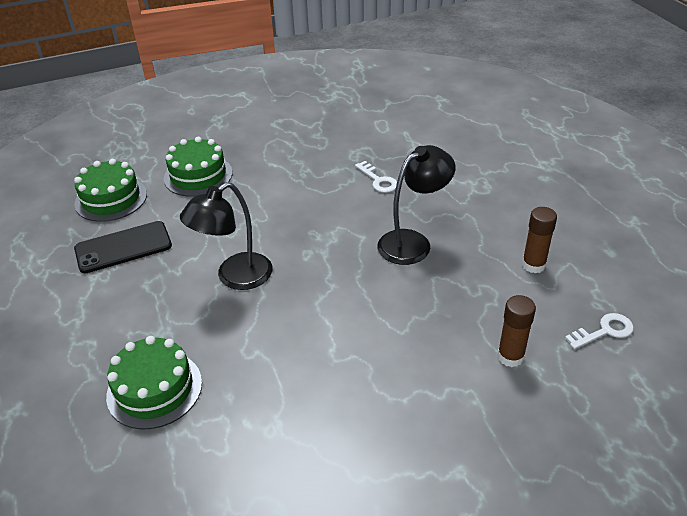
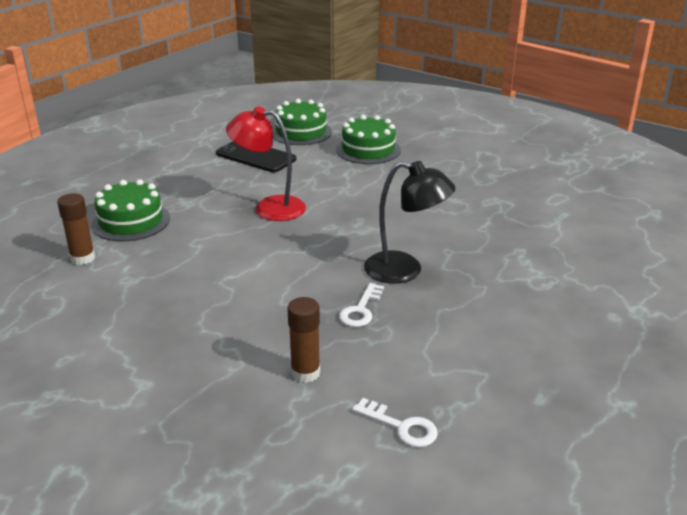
camera: 55 degrees right, 10 degrees down
black lamp [180,182,273,290] -> red lamp [226,106,306,221]
white key [355,161,397,193] -> white key moved to [339,283,384,327]
brown glue stick [522,207,557,273] -> brown glue stick moved to [57,193,95,265]

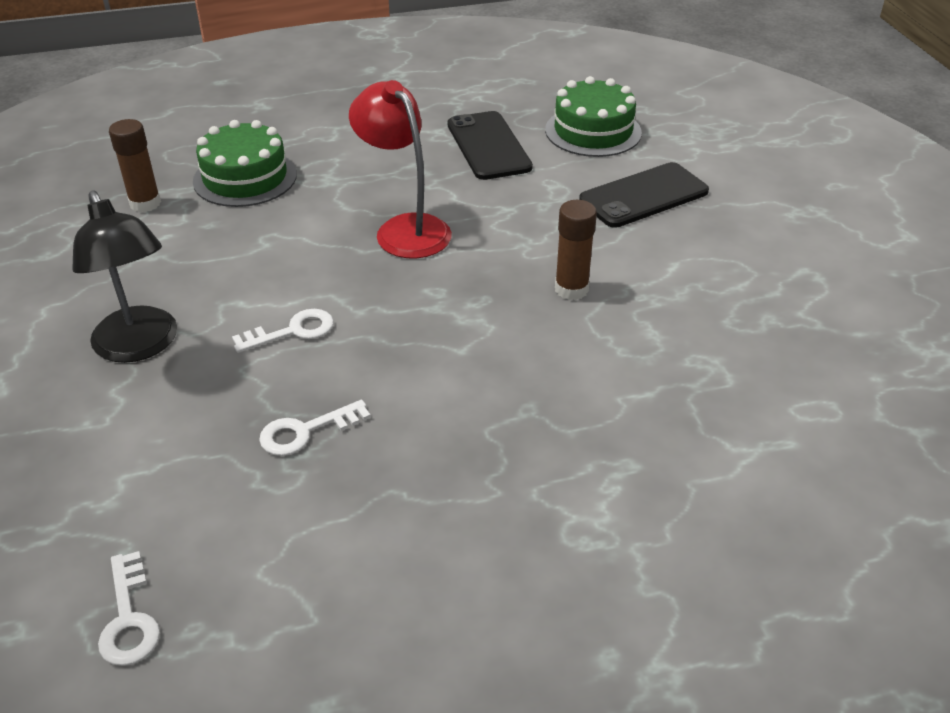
camera: 40 degrees right, 10 degrees up
brown glue stick [287,297,320,383] -> brown glue stick moved to [555,200,597,300]
green cake [336,115,401,164] -> black phone [579,162,709,228]
black lamp [364,161,455,284] -> black lamp moved to [72,190,177,363]
none -> white key [232,309,334,353]

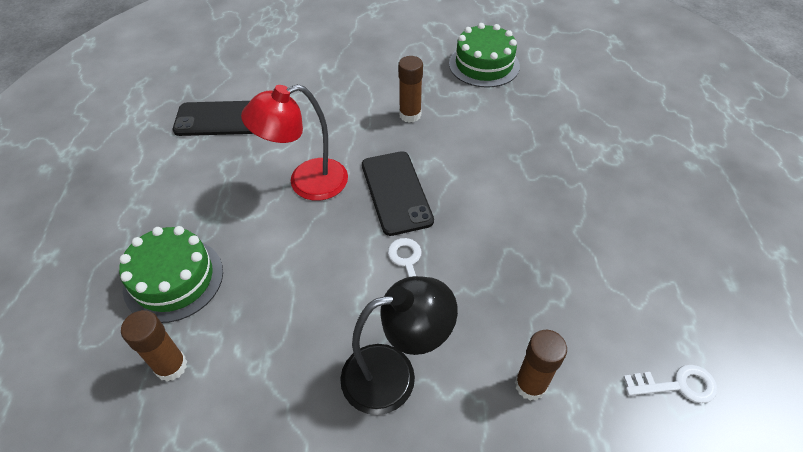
camera: 75 degrees left, 10 degrees up
white key [259,400,371,456] -> none
green cake [545,76,642,157] -> green cake moved to [449,23,520,88]
black phone [579,162,709,228] -> black phone moved to [362,151,434,236]
none -> brown glue stick [515,330,567,401]

